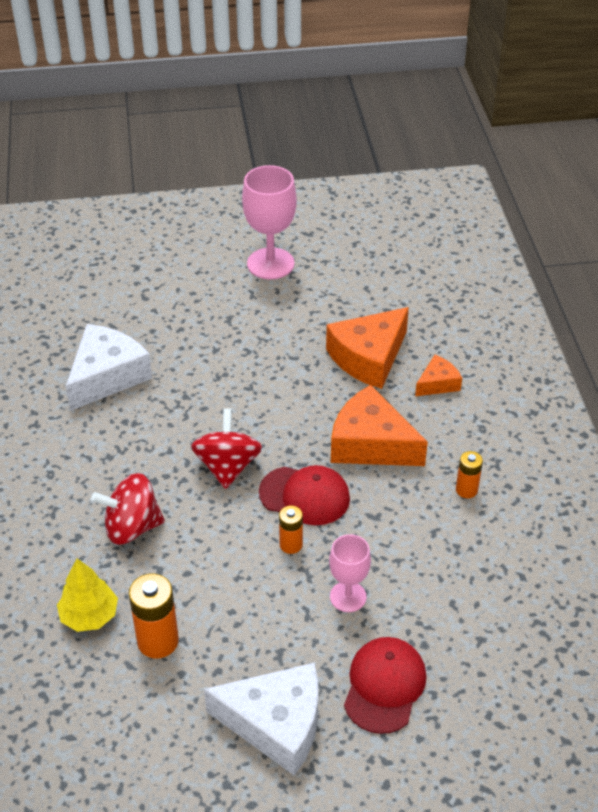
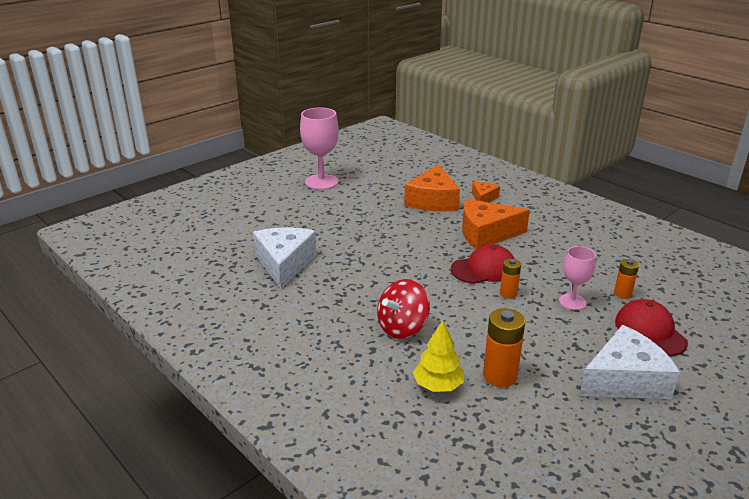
camera: 35 degrees left, 15 degrees down
red spinning top [191,408,262,489] -> none
orange battery [456,451,483,498] -> orange battery moved to [614,259,639,299]

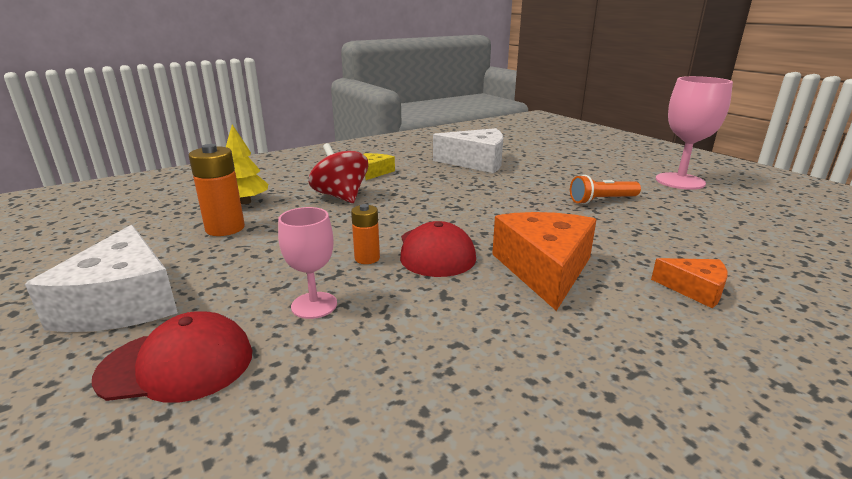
camera: 100 degrees right, 5 degrees down
orange cheese [404,164,460,211] -> none
orange battery [614,259,639,299] -> none
none -> yellow cheese [363,153,395,180]
none -> orange flashlight [570,175,641,204]

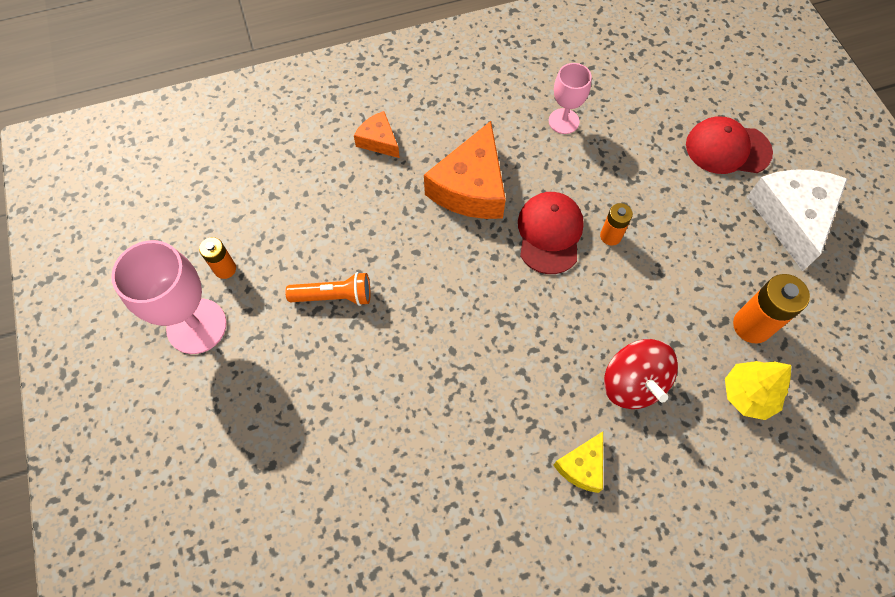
camera: 165 degrees left, 40 degrees up
pink goblet [278,207,337,319] -> pink goblet moved to [549,63,592,134]
white cheese [433,128,503,173] -> none
none -> orange battery [199,237,236,279]

